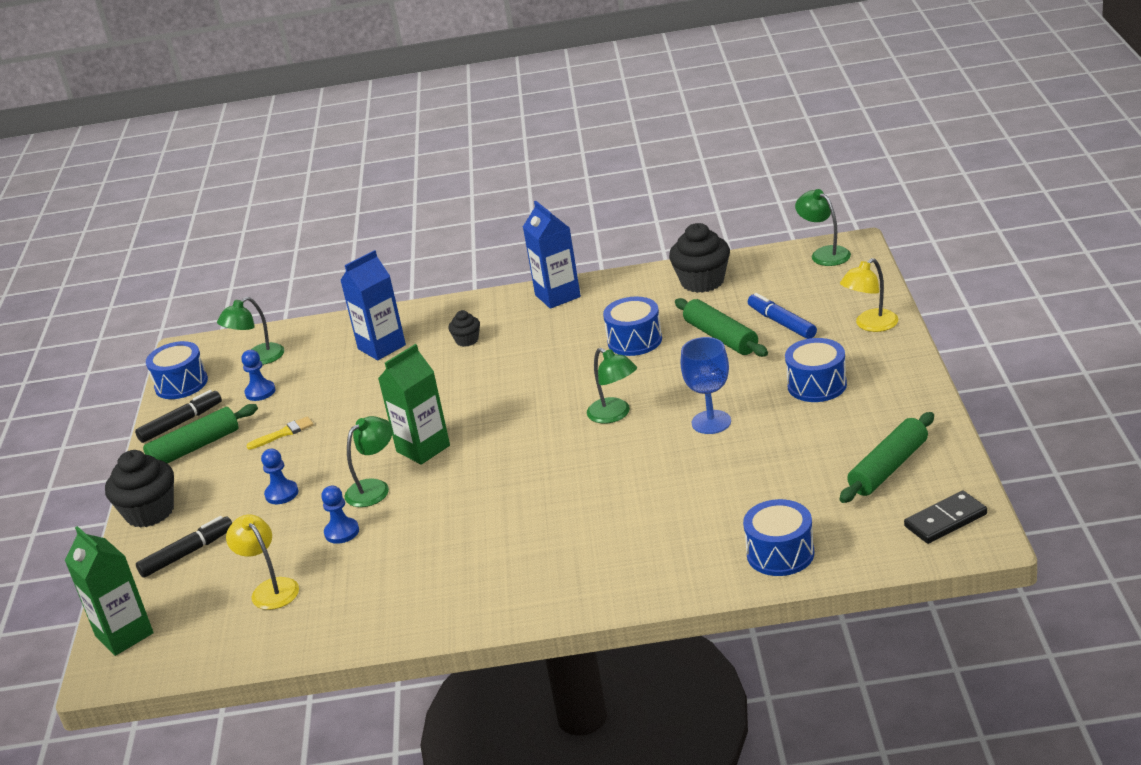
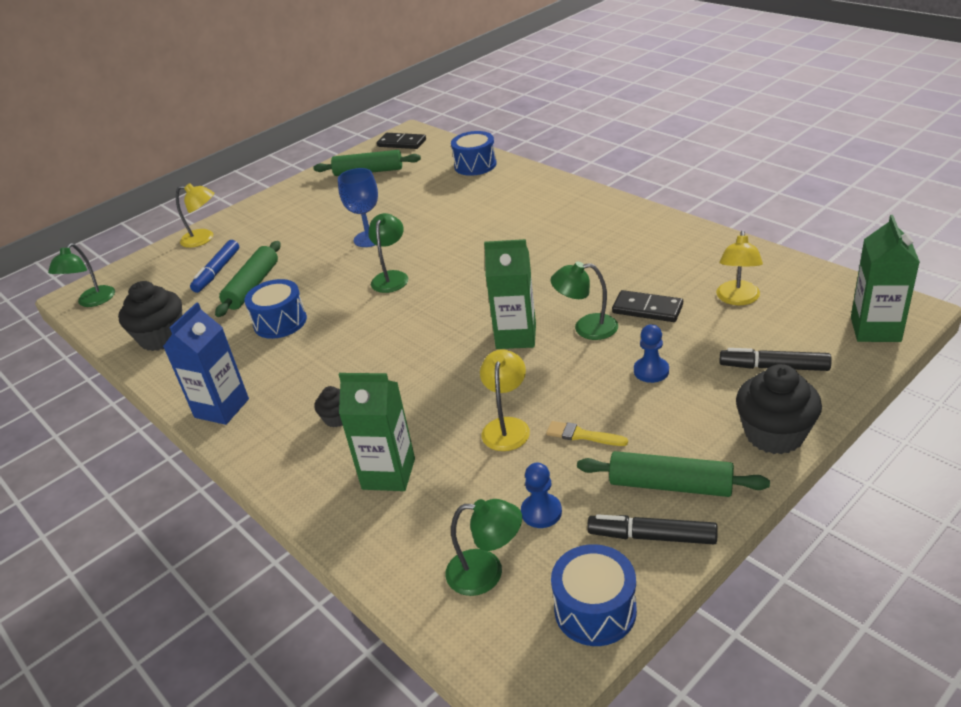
camera: 130 degrees left, 5 degrees up
blue pawn [321,486,359,544] -> black domino [612,290,683,322]
blue carton [340,250,406,360] -> green carton [339,373,415,491]
blue drum [785,338,847,402] -> none
none -> yellow lamp [480,349,530,451]

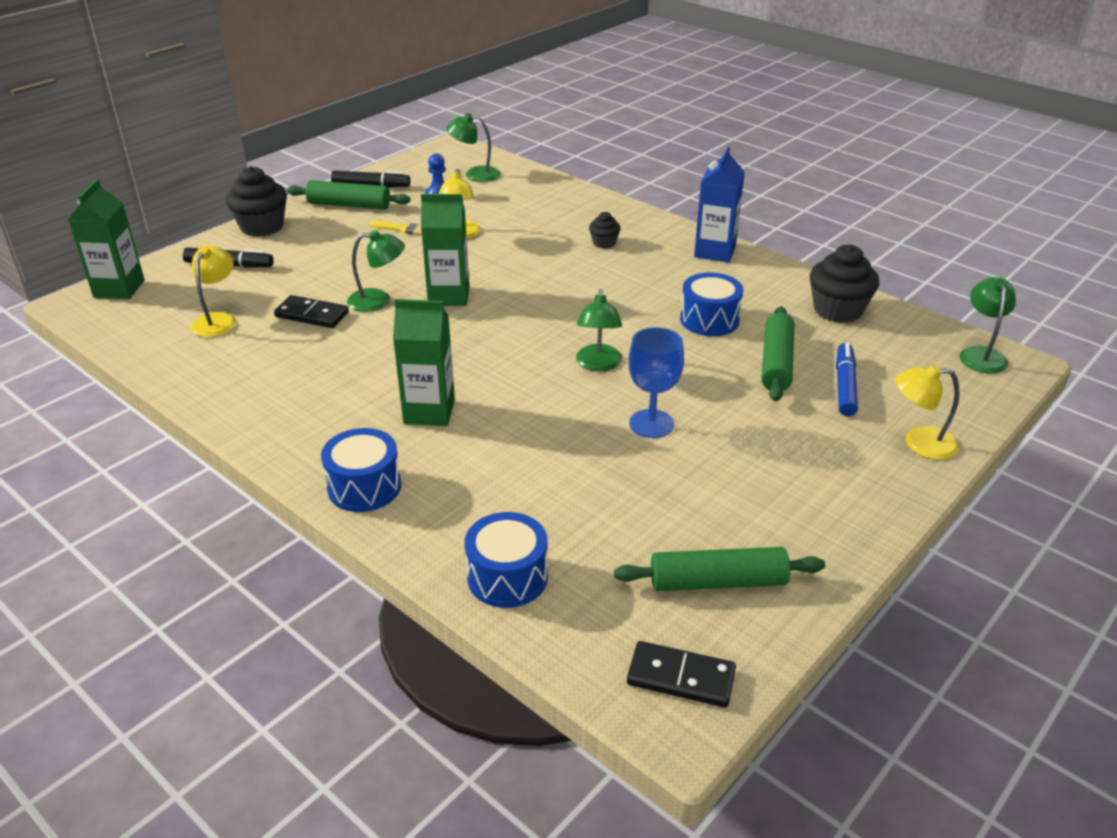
camera: 170 degrees right, 0 degrees up
green carton [339,373,415,491] -> green carton moved to [393,299,455,426]
blue drum [551,544,637,646] -> blue drum moved to [321,428,401,512]
blue pawn [634,324,669,383] -> none

